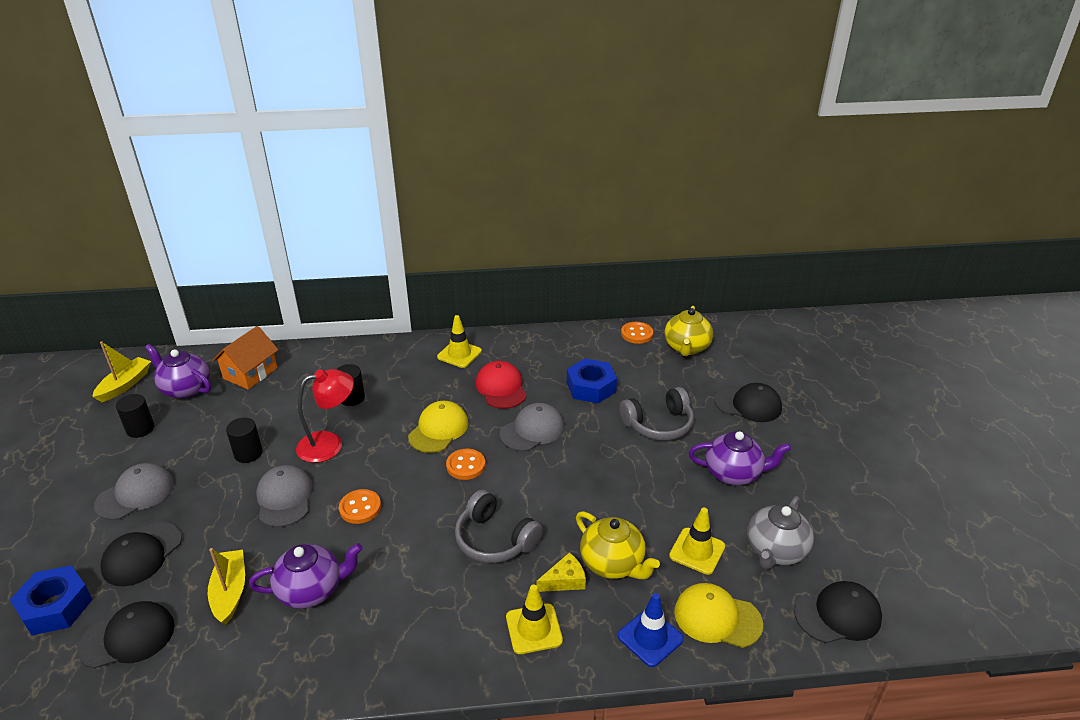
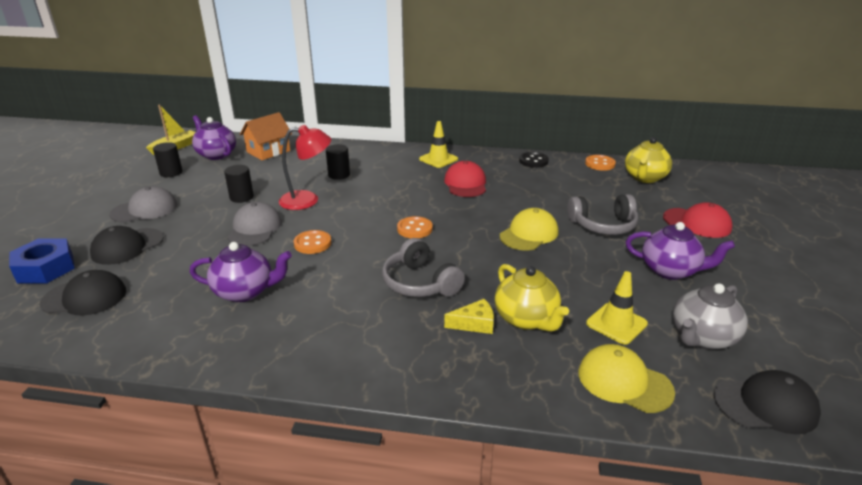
camera: 15 degrees right, 5 degrees down
yellow boat [208,548,245,625] -> none
yellow cap [408,401,469,453] -> yellow cap moved to [500,208,559,251]
grey cap [500,403,564,451] -> none
yellow traffic cone [506,585,563,654] -> none
blue nut [567,358,617,403] -> none
blue traffic cone [618,593,684,667] -> none
black cap [714,383,782,422] -> red cap [663,202,732,238]
none -> black button [519,152,549,168]

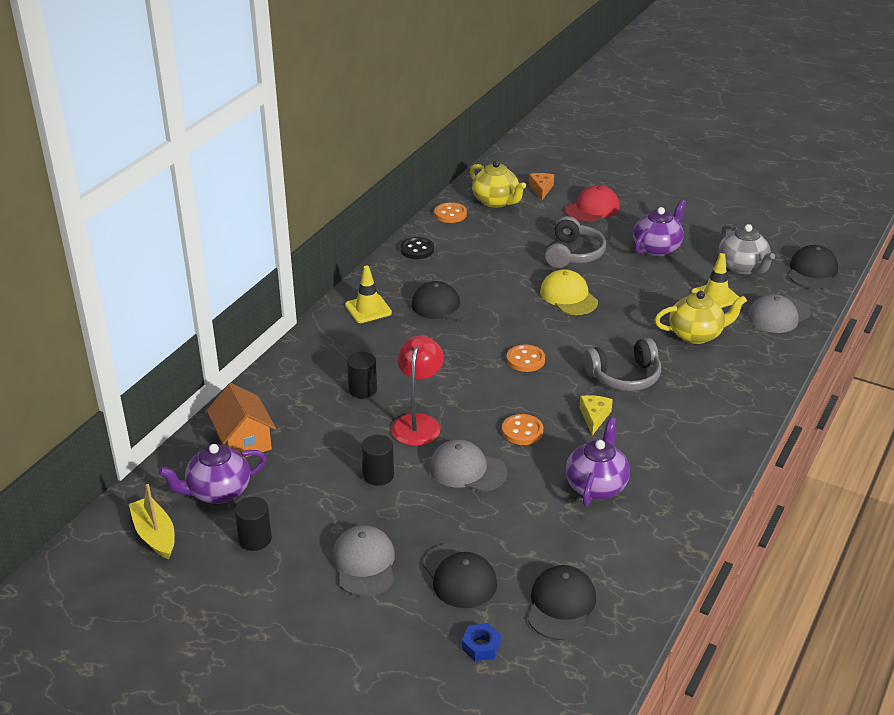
camera: 70 degrees left, 5 degrees up
blue nut [9,238,75,284] -> blue nut [462,623,501,661], size x0.54
red cap [444,161,486,197] -> black cap [411,281,478,321]
yellow cheese [444,299,494,334] -> yellow cheese moved to [579,395,613,435]
yellow cap [579,344,675,413] -> grey cap [748,294,811,333]
none -> orange cheese [529,173,554,200]

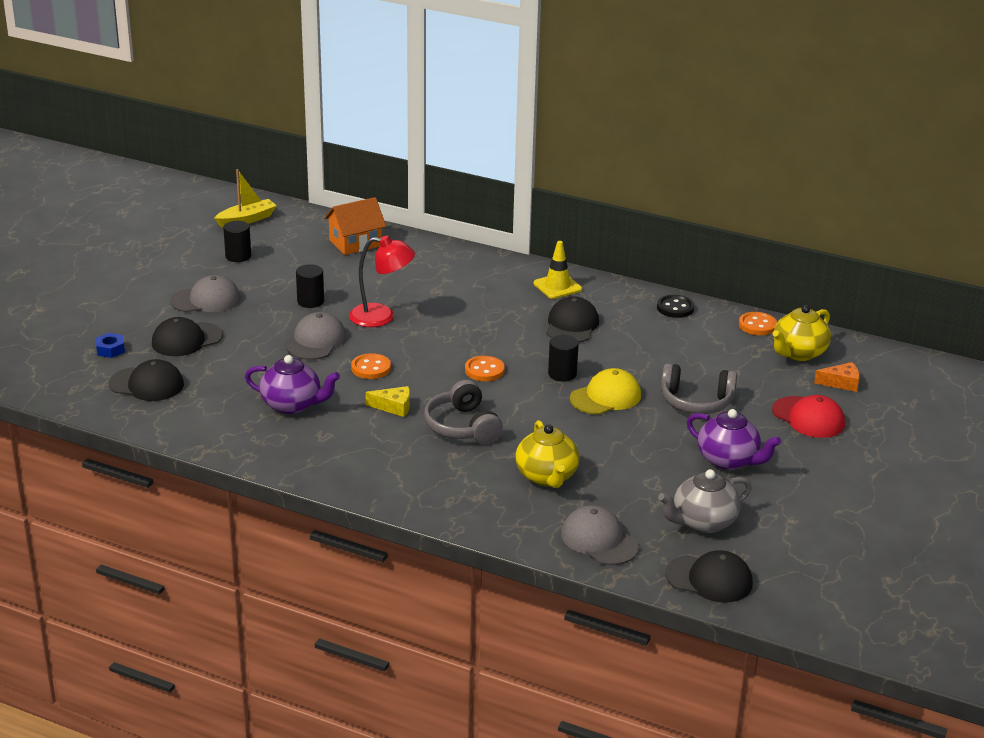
camera: 85 degrees right, 5 degrees down
purple teapot [158,444,267,504] -> none
black cylinder [347,352,377,398] -> black cylinder moved to [548,335,579,382]
yellow traffic cone [692,253,739,308] -> none

